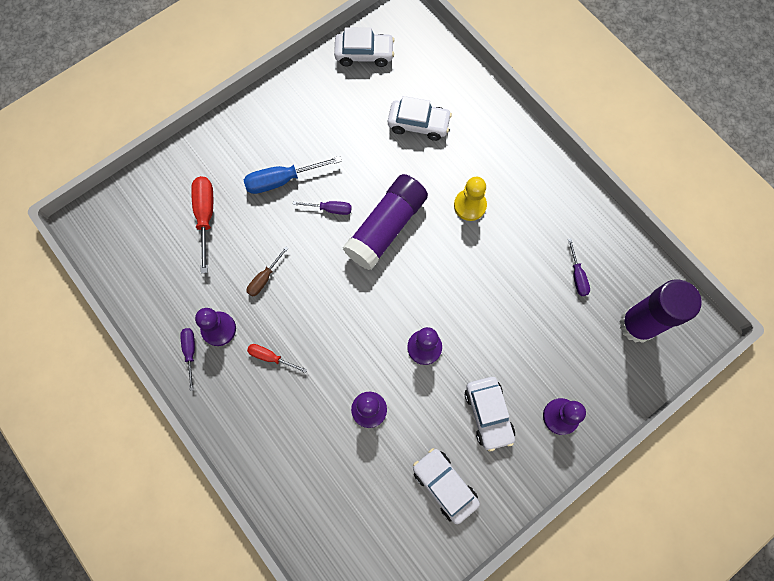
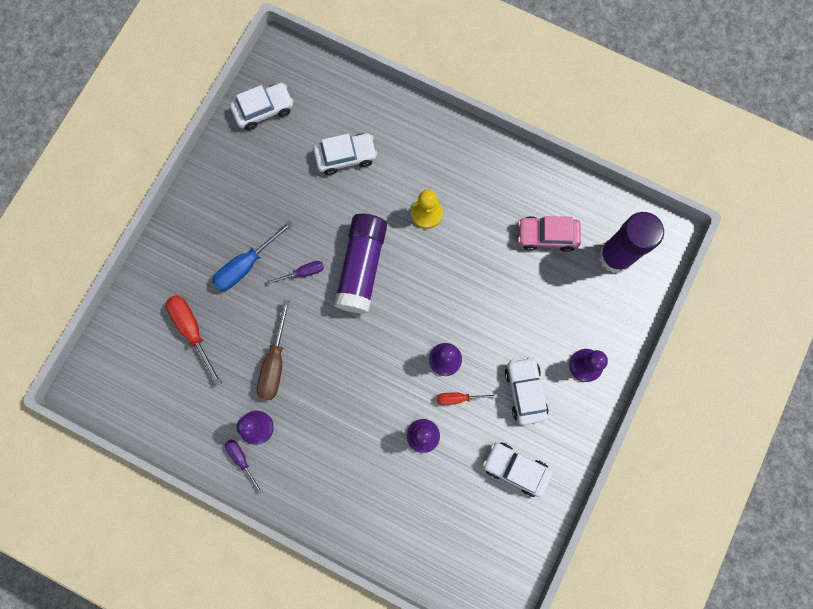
camera: 25 degrees left, 5 degrees up
brown screwdriver [247,246,289,297] -> brown screwdriver [257,300,290,400], size x1.69
red screwdriver [247,344,307,373] -> red screwdriver moved to [437,393,498,405]
white car [465,377,515,452] -> white car turned 150 degrees counterclockwise [505,357,548,425]
purple screwdriver [568,238,590,296] -> pink car [518,216,581,252]

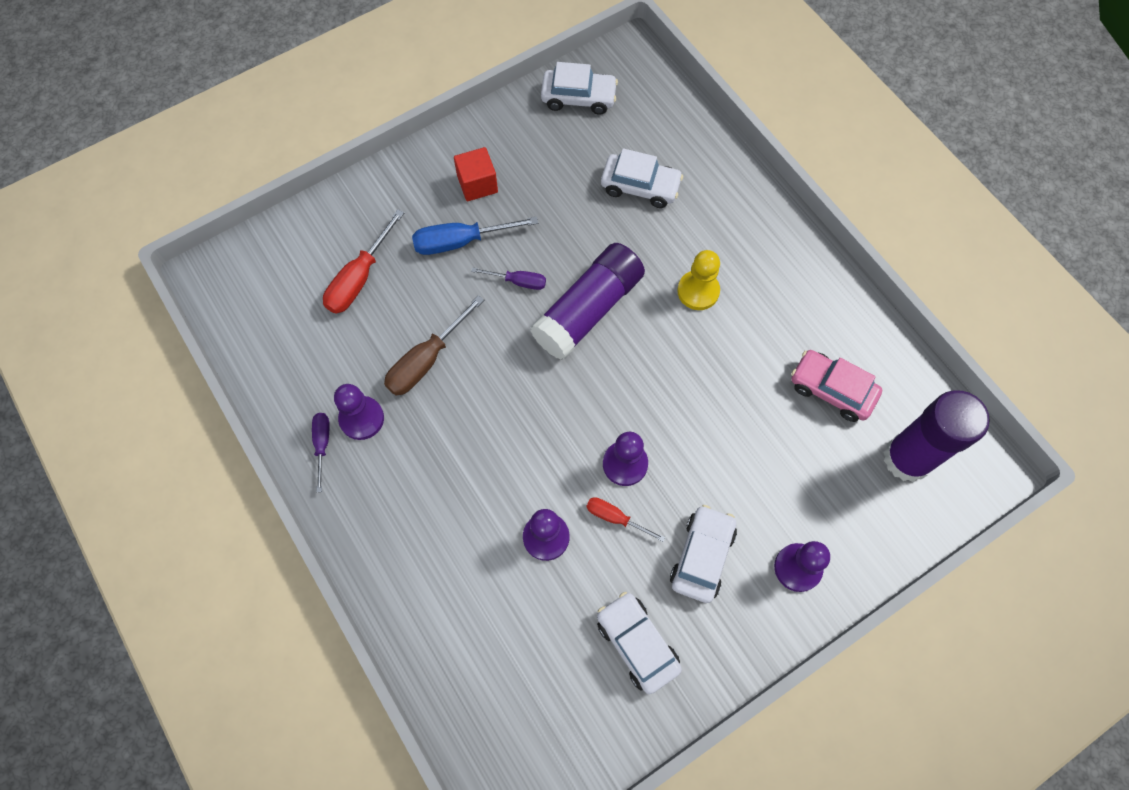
camera: 30 degrees right, 10 degrees down
red screwdriver [166,295,222,386] -> red screwdriver turned 150 degrees counterclockwise [323,210,404,314]
none -> red cube [454,147,498,201]

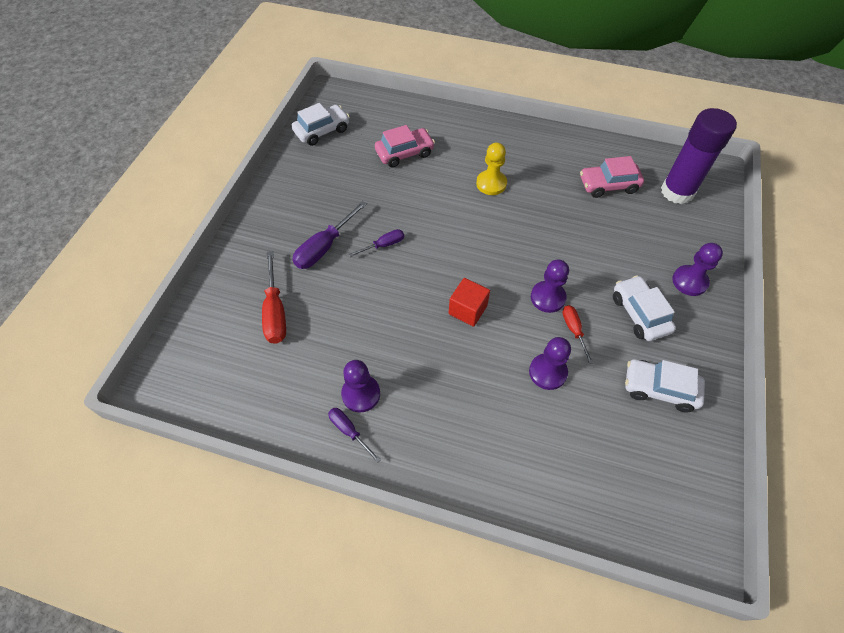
camera: 40 degrees left, 10 degrees down
brown screwdriver [384,295,484,396] -> none
blue screwdriver [412,216,538,255] -> purple screwdriver [292,201,367,269]
red cube [454,147,498,201] -> red cube moved to [449,278,490,327]
purple glue stick [530,243,645,360] -> none
red screwdriver [586,497,665,542] -> red screwdriver turned 90 degrees clockwise [563,305,593,364]
white car [601,148,683,208] -> pink car [375,125,435,168]

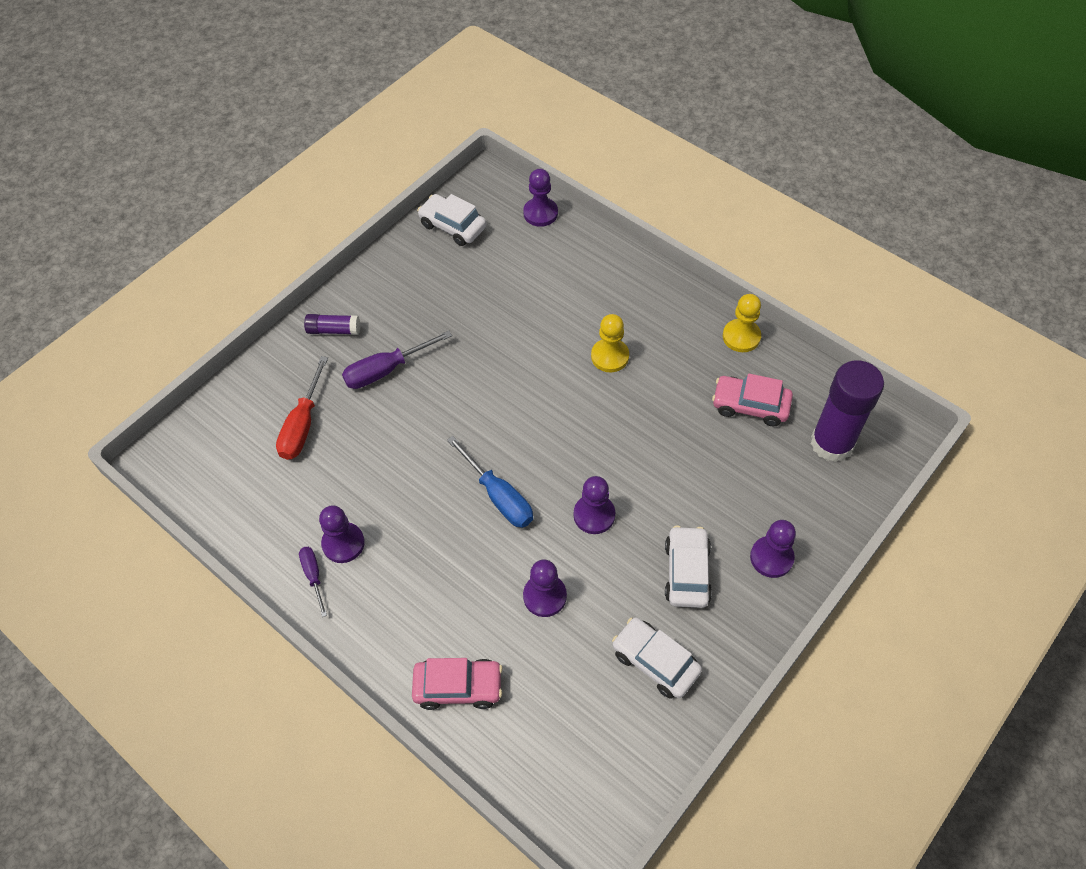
camera: 25 degrees right, 0 degrees up
white car [292,103,350,146] -> white car turned 135 degrees counterclockwise [417,194,487,246]
purple screwdriver [349,229,404,257] -> none
pink car [375,125,435,168] -> pink car moved to [412,658,503,710]
red cube [449,278,490,327] -> blue screwdriver [447,436,533,528]
red screwdriver [563,305,593,364] -> none
none -> purple glue stick [304,314,360,335]
none -> purple pawn [523,169,558,227]
none -> yellow pawn [723,294,761,352]

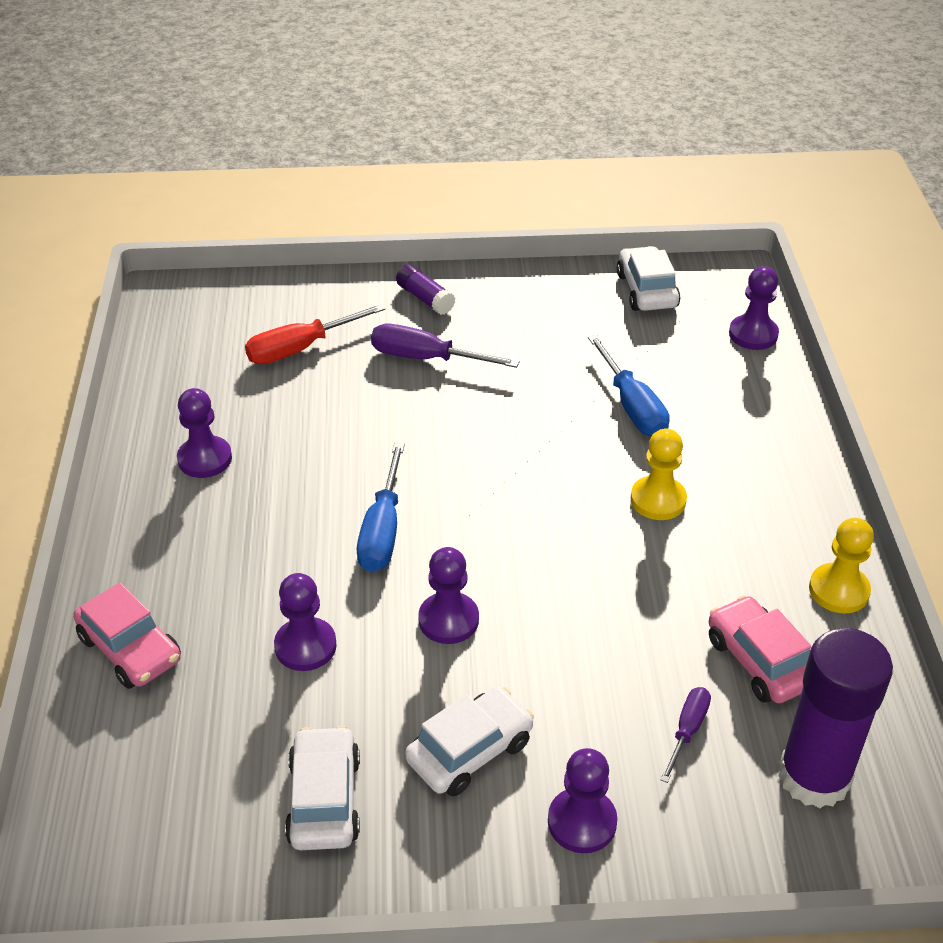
camera: 45 degrees right, 15 degrees down
purple screwdriver [299,547,327,617] -> purple screwdriver moved to [660,687,711,783]
none -> blue screwdriver [588,335,670,436]

